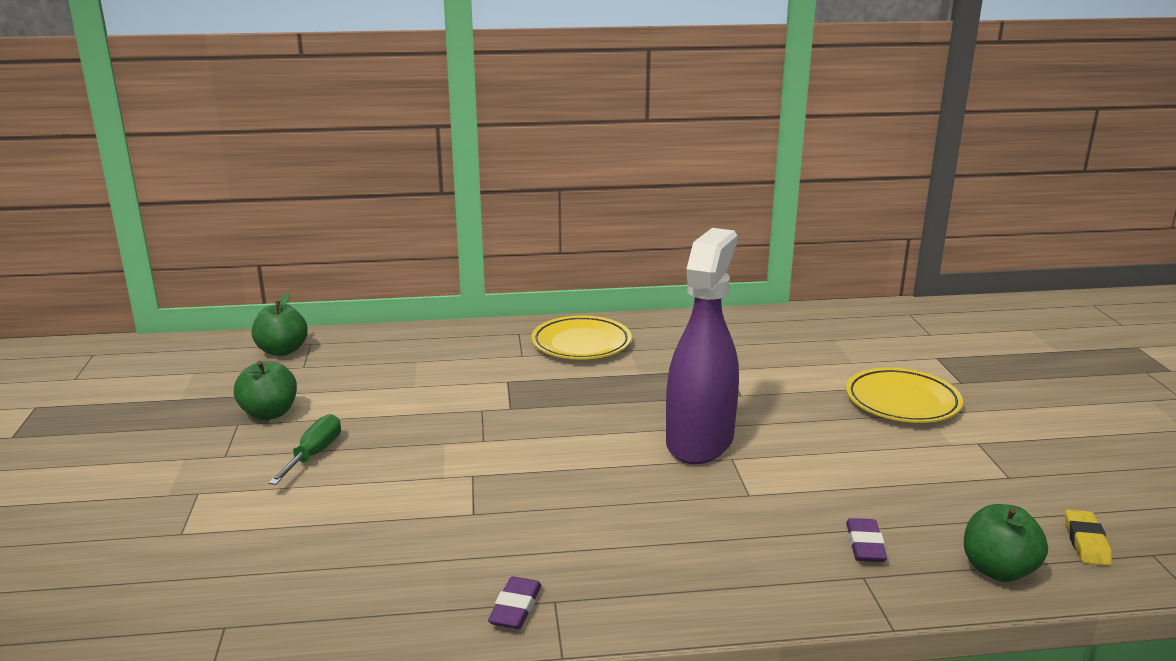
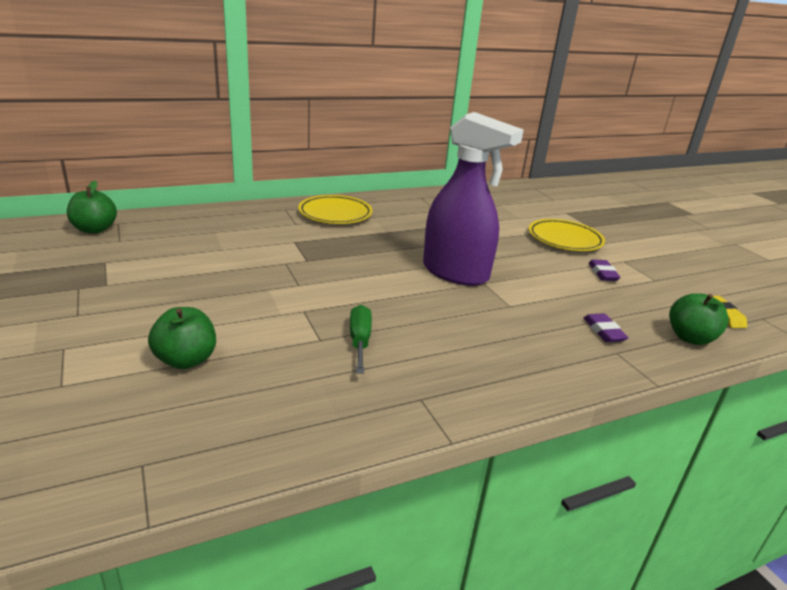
camera: 20 degrees left, 5 degrees up
green apple [234,361,297,420] -> green apple moved to [148,307,216,369]
green screwdriver [268,414,341,485] -> green screwdriver moved to [350,305,372,374]
purple eraser [488,576,541,629] -> purple eraser moved to [589,259,621,281]
purple spray bottle [666,228,739,464] -> purple spray bottle turned 120 degrees clockwise [423,112,524,286]

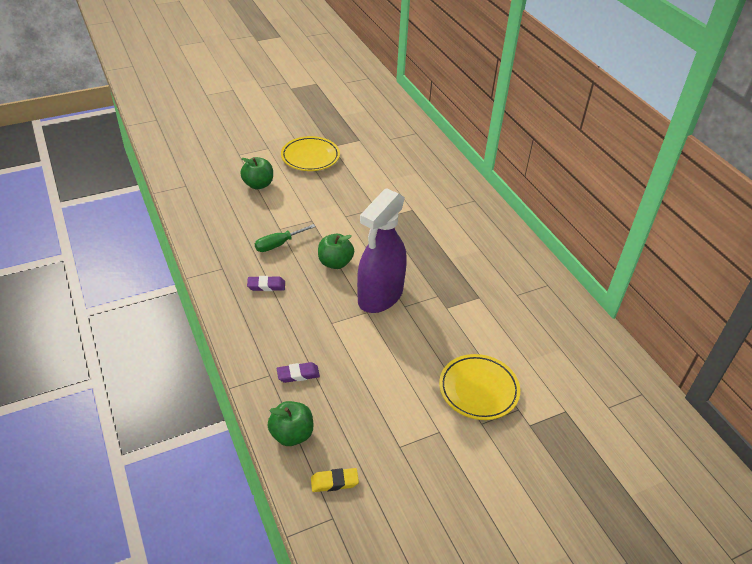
camera: 90 degrees right, 15 degrees up
green apple [67,181,117,233] -> green apple moved to [318,234,354,269]
yellow plate [298,195,372,224] -> yellow plate moved to [281,136,340,171]
green screwdriver [350,305,372,374] -> green screwdriver turned 150 degrees clockwise [255,224,316,252]
purple eraser [589,259,621,281] -> purple eraser moved to [247,276,285,291]

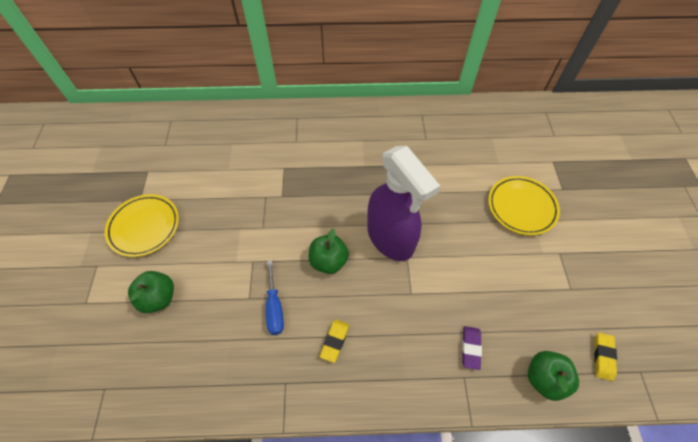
camera: 65 degrees left, 15 degrees up
purple eraser [247,276,285,291] -> yellow eraser [320,319,349,363]
green screwdriver [255,224,316,252] -> blue screwdriver [266,260,284,335]

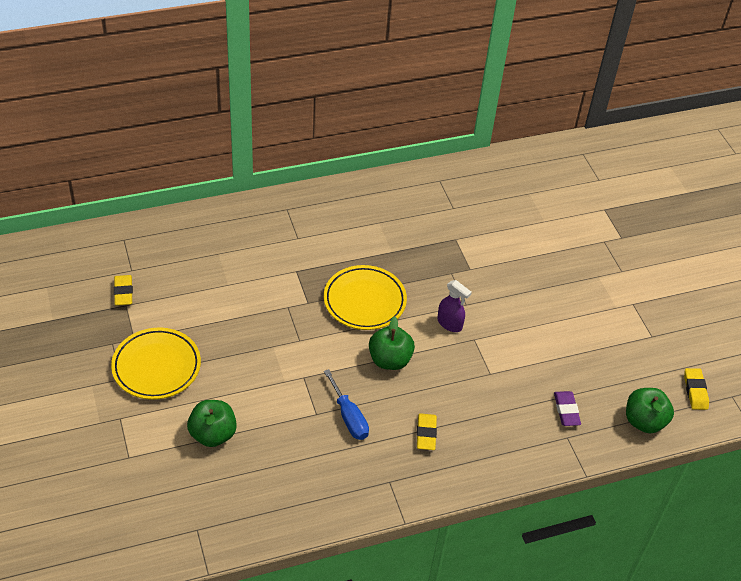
camera: 20 degrees left, 10 degrees down
purple spray bottle [367,146,440,261] -> purple spray bottle [437,280,472,332], size x0.41
yellow plate [488,176,560,235] -> yellow plate moved to [324,265,407,330]
none -> yellow eraser [114,275,133,306]

